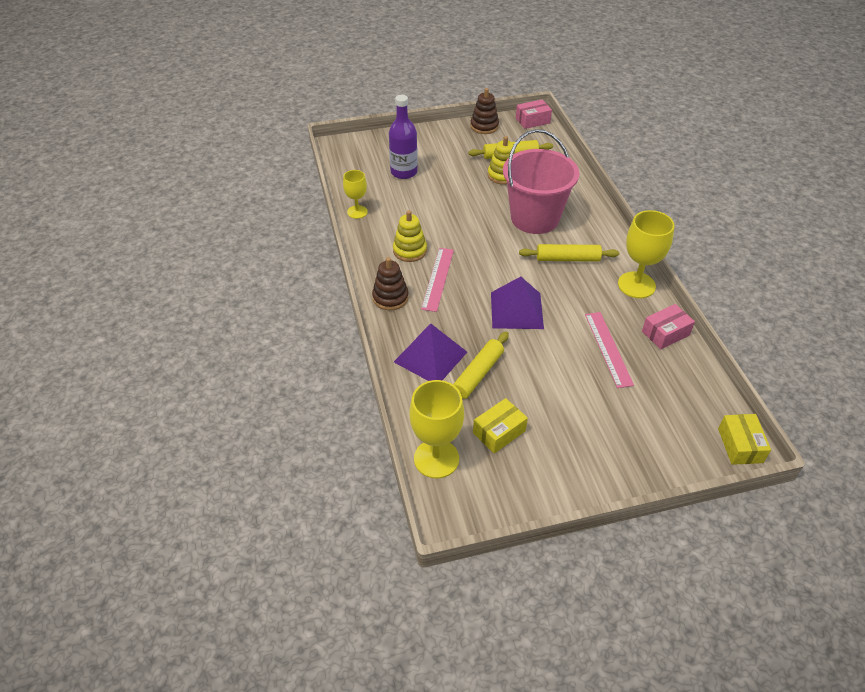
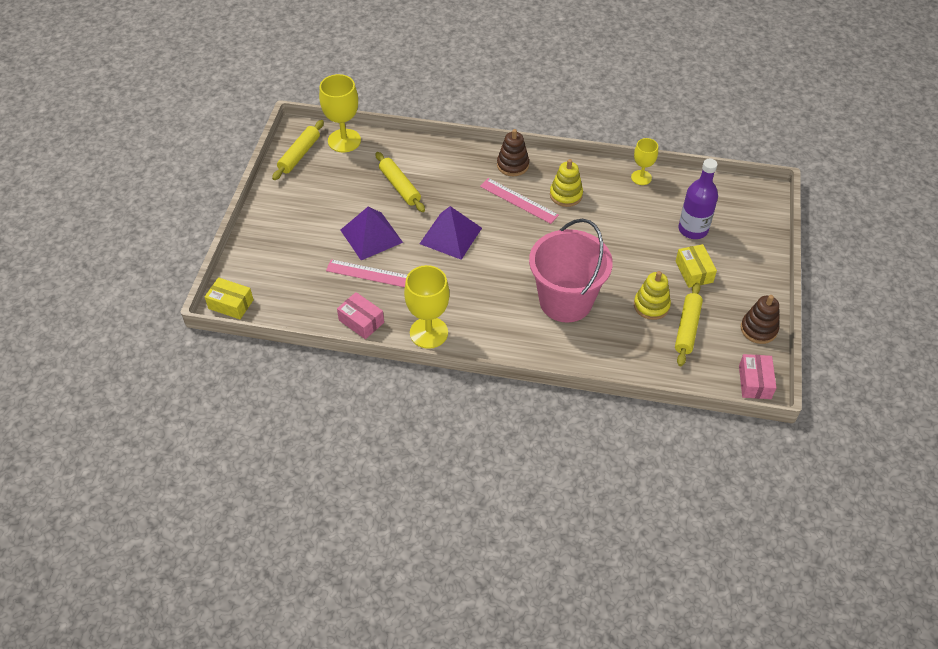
camera: 115 degrees right, 5 degrees up
purple pyramid [394,323,467,381] -> purple pyramid moved to [341,207,403,260]
yellow box [473,398,528,454] -> yellow box moved to [676,244,717,288]
yellow rolling pin [519,244,619,262] -> yellow rolling pin moved to [272,120,324,180]
pink box [642,304,695,349] -> pink box turned 45 degrees counterclockwise [337,292,384,339]

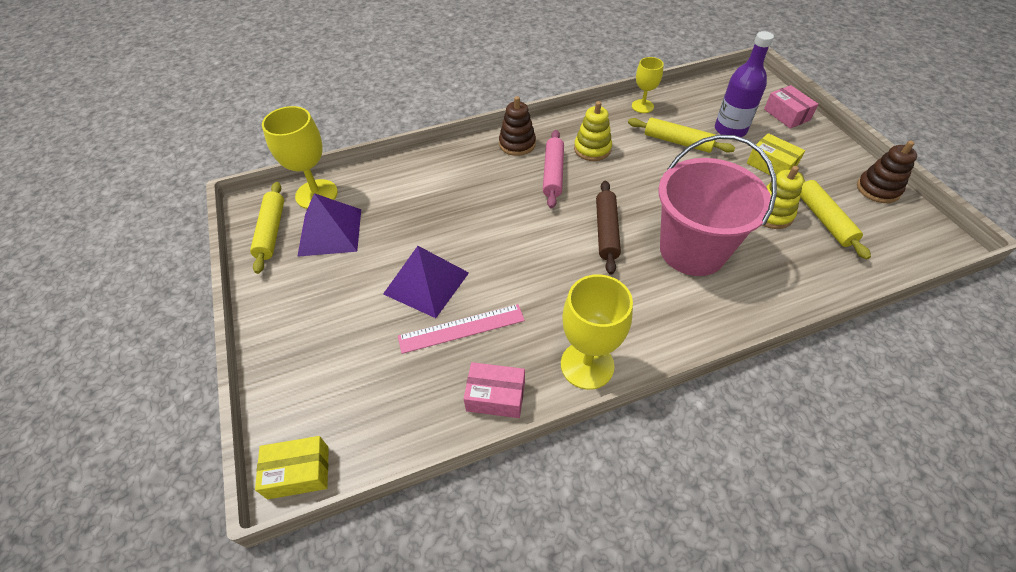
camera: 30 degrees left, 0 degrees up
yellow rolling pin [375,152,425,212] -> yellow rolling pin moved to [628,117,735,153]
purple pyramid [419,206,482,260] -> purple pyramid moved to [297,193,361,257]
pink ruler [480,178,559,224] -> pink rolling pin [543,130,564,209]
pink box [739,354,776,399] -> pink box moved to [764,85,818,129]
none -> brown rolling pin [596,181,621,275]

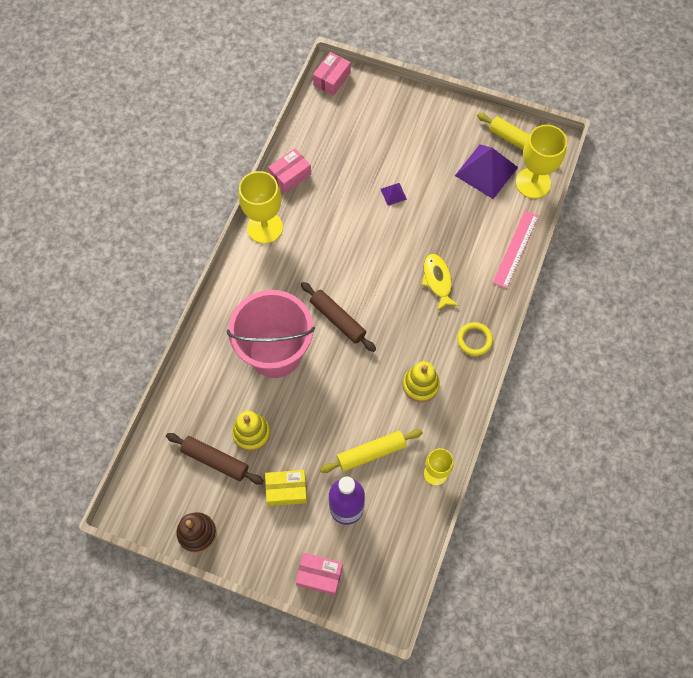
camera: 130 degrees right, 15 degrees up
yellow box [255,436,329,499] -> pink box [313,52,351,96]
purple pyramid [383,246,469,318] -> purple pyramid [381,183,407,205], size x0.44
pink ruler [398,304,525,354] -> pink ruler moved to [493,210,539,289]
brown stacking toy [499,96,536,156] -> yellow ring [457,322,493,356]
pink rolling pin [543,130,564,209] -> none
yellow rolling pin [798,172,871,260] -> brown rolling pin [166,433,264,484]
none -> yellow fish [422,254,459,311]

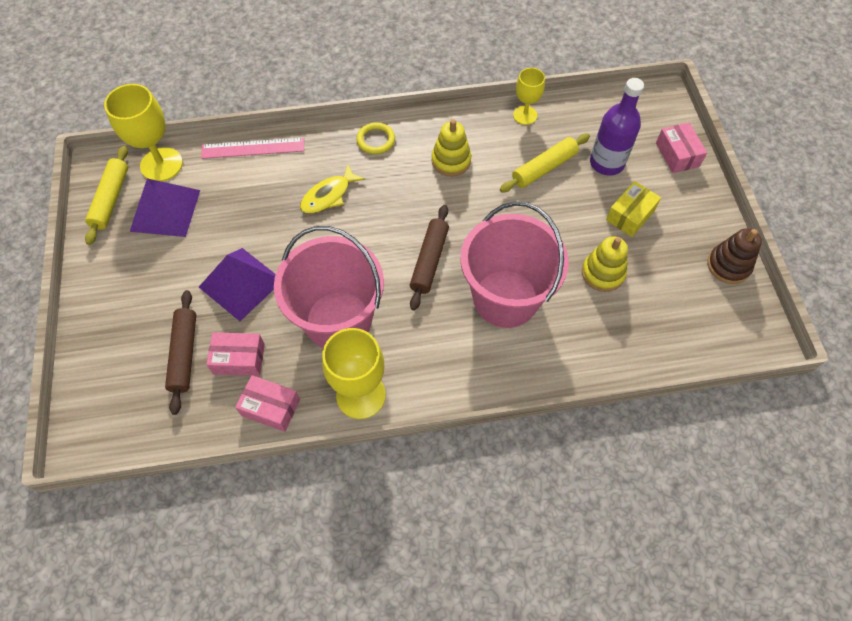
camera: 120 degrees left, 5 degrees down
brown rolling pin [166,433,264,484] -> brown rolling pin moved to [165,290,196,415]
yellow box [265,470,307,506] -> yellow box turned 75 degrees clockwise [606,181,661,237]
pink box [313,52,351,96] -> pink box moved to [206,332,265,376]
yellow rolling pin [320,429,423,473] -> yellow rolling pin turned 75 degrees counterclockwise [500,133,590,192]
purple pyramid [381,183,407,205] -> purple pyramid [199,248,276,321], size x2.25
none -> pink bucket [274,226,384,348]

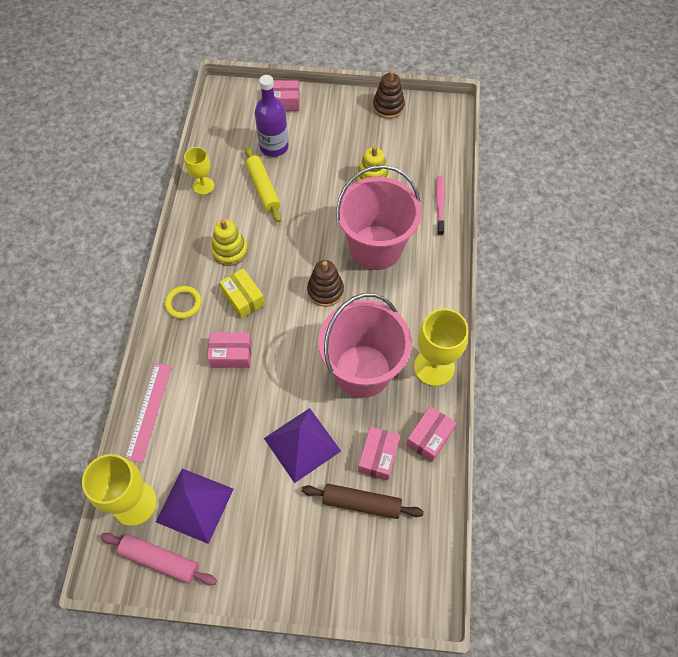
camera: 75 degrees left, 0 degrees up
yellow rolling pin [85,146,128,245] -> pink rolling pin [100,533,217,585]
yellow fish [300,165,365,214] -> pink box [208,332,252,368]
brown rolling pin [410,205,449,310] -> brown stacking toy [307,260,344,307]
yellow box [606,181,661,237] -> yellow box moved to [219,268,265,319]
none -> pink toothbrush [436,176,445,236]

